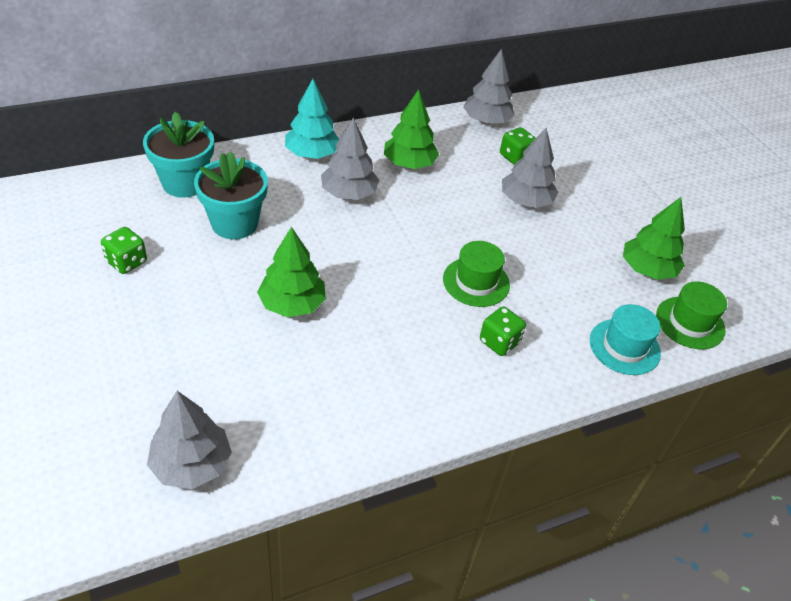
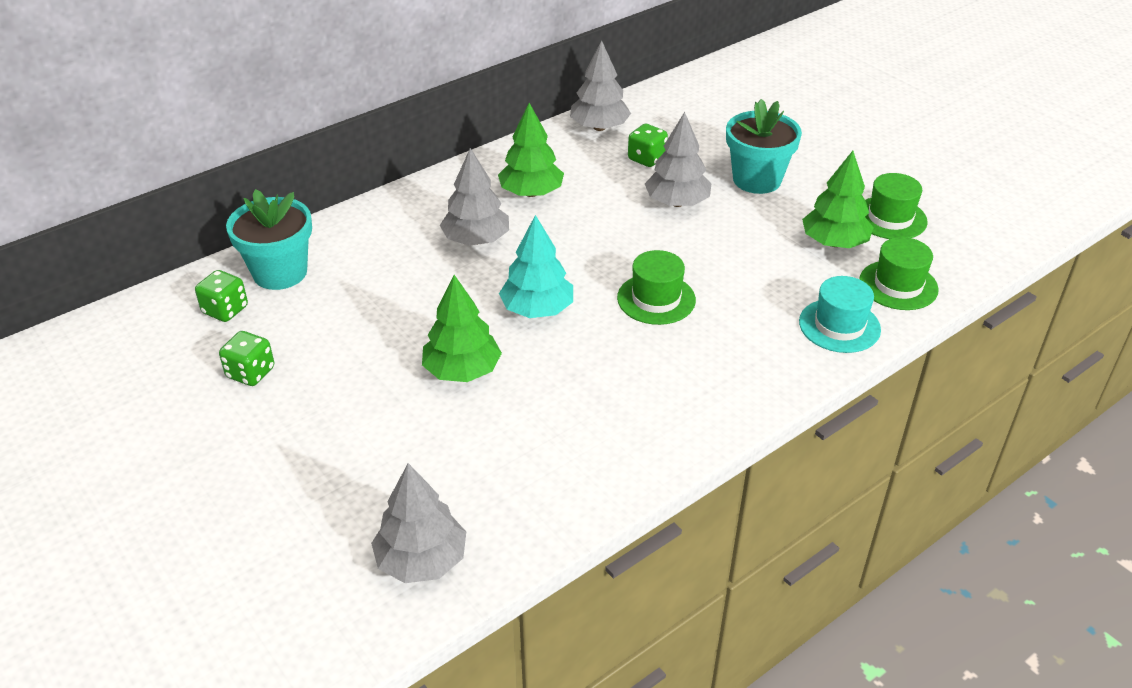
camera: 10 degrees left, 5 degrees down
turquoise flower pot [194,151,268,239] -> turquoise flower pot moved to [726,99,802,194]
turquoise tree [285,79,339,159] -> turquoise tree moved to [499,215,573,318]
green dice [480,307,526,356] -> green dice moved to [195,270,248,322]
none -> green hat [865,173,928,239]

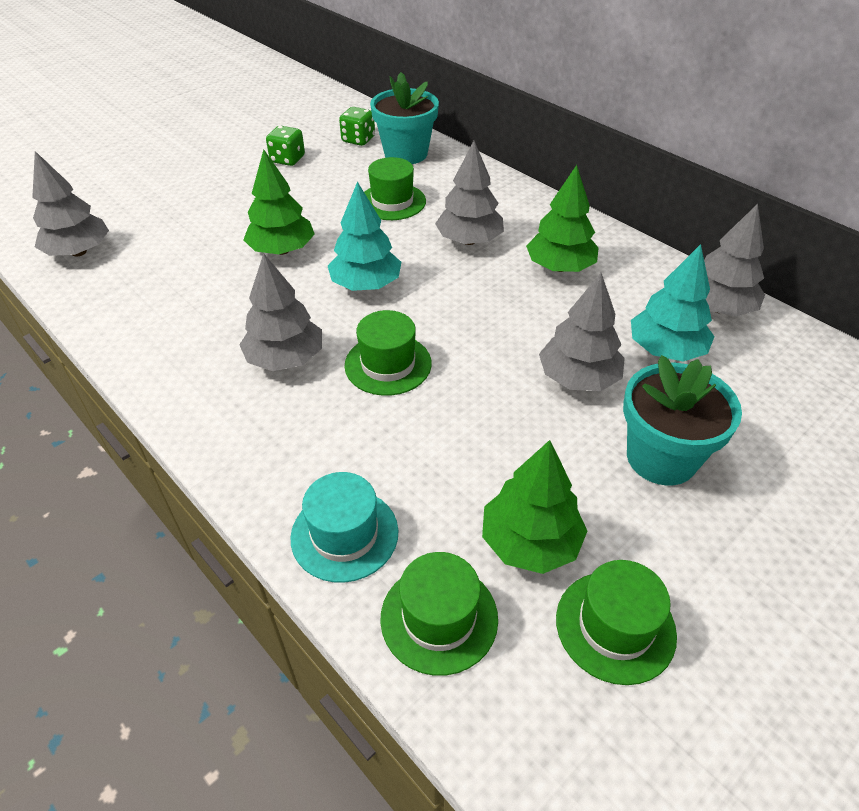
camera: 85 degrees right, 5 degrees up
green dice [628,124,668,167] -> turquoise tree [631,244,715,362]
none -> grey tree [239,253,322,371]
none -> green hat [364,157,426,220]

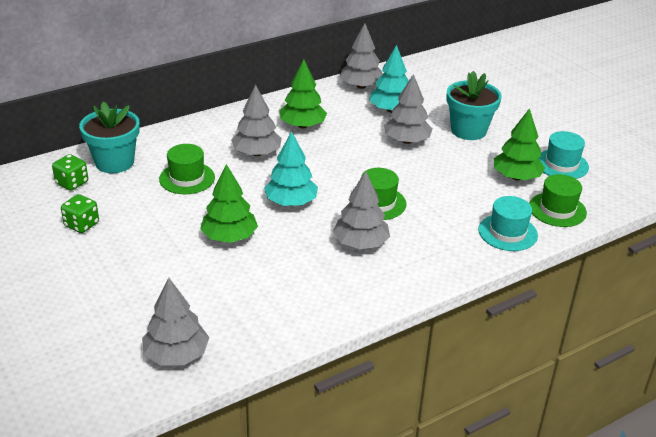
camera: 80 degrees left, 10 degrees down
green hat [556,560,677,685] -> turquoise hat [539,131,589,179]

